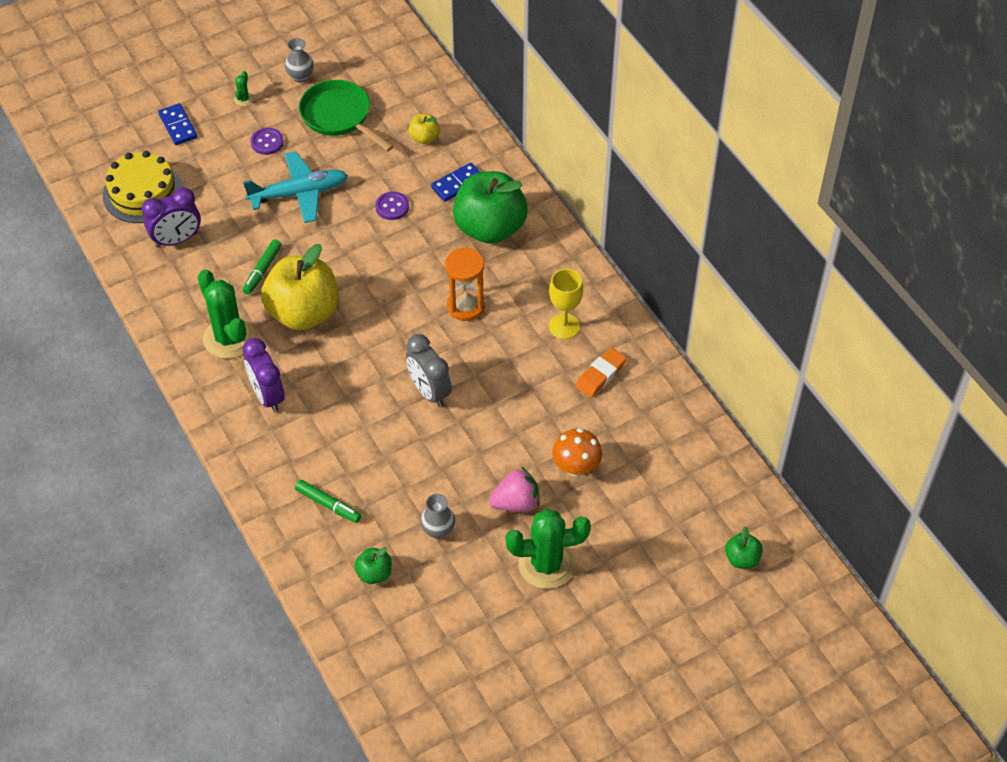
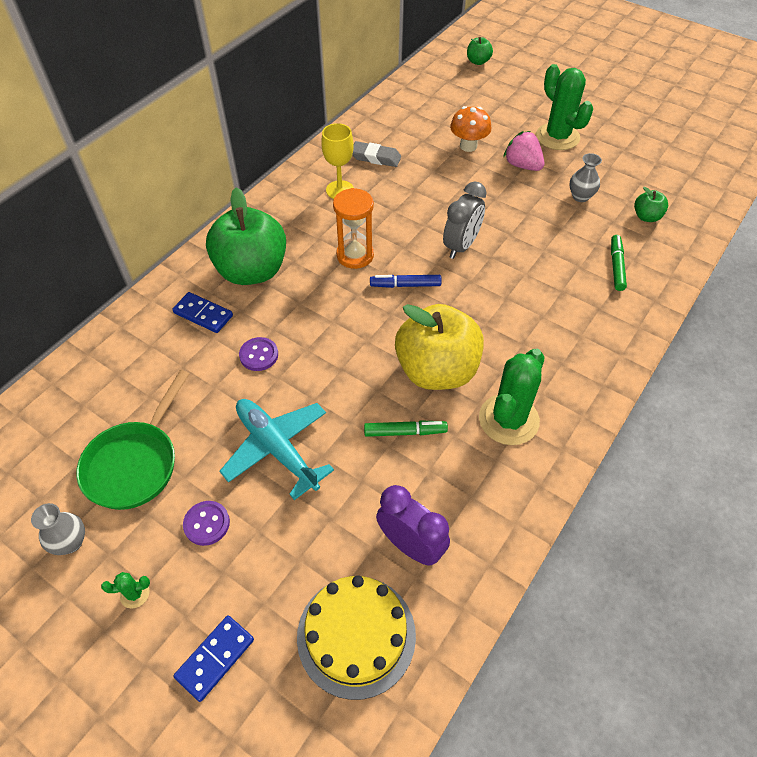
camera: 115 degrees left, 0 degrees up
purple clock [243,338,285,413] -> none
yellow apple [409,114,440,144] -> none
orange eraser [575,347,627,398] -> grey eraser [352,141,401,167]
none -> blue marker [370,275,442,288]

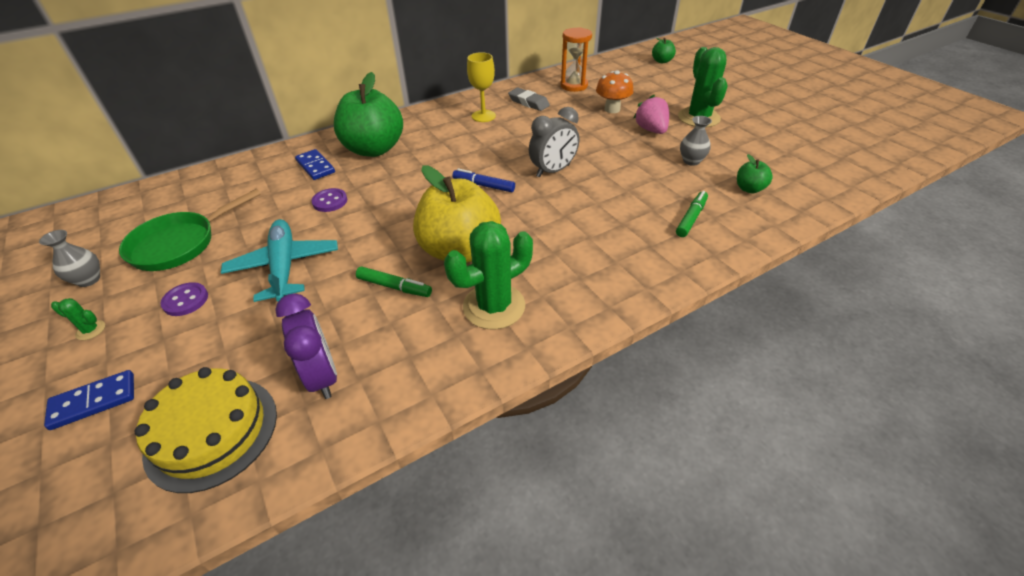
camera: 25 degrees right, 10 degrees down
orange hourglass [333,188,374,269] -> orange hourglass moved to [560,27,592,92]

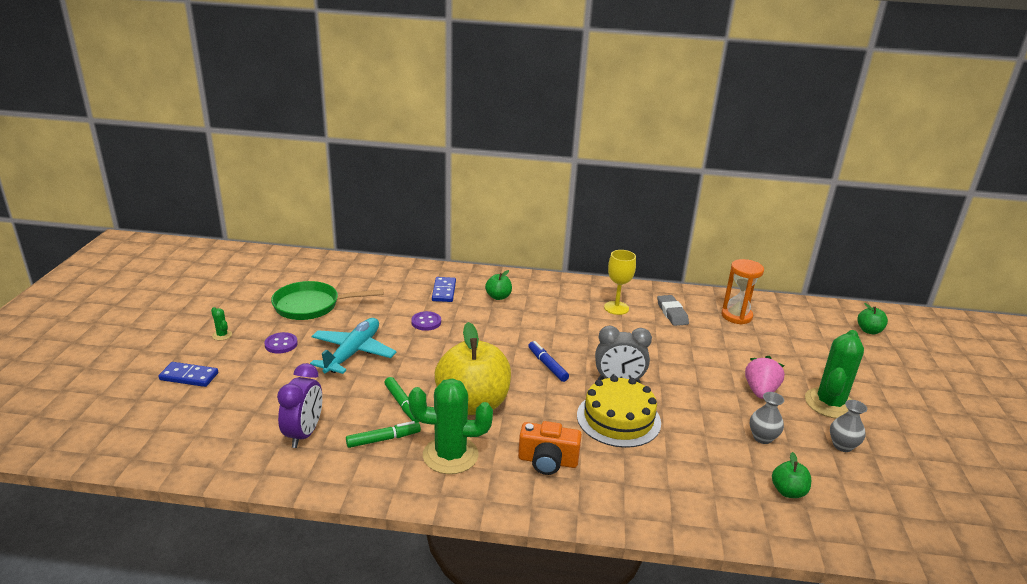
camera: 35 degrees right, 15 degrees down
grey vase [39,230,100,287] -> grey vase moved to [830,400,867,452]
yellow cake [135,367,277,493] -> yellow cake moved to [577,375,661,448]
green apple [334,72,403,157] -> green apple [485,270,512,300], size x0.44
orange mushroom [596,70,633,113] -> none
green marker [676,191,708,237] -> green marker moved to [346,421,421,448]
none -> orange camera [518,421,582,475]

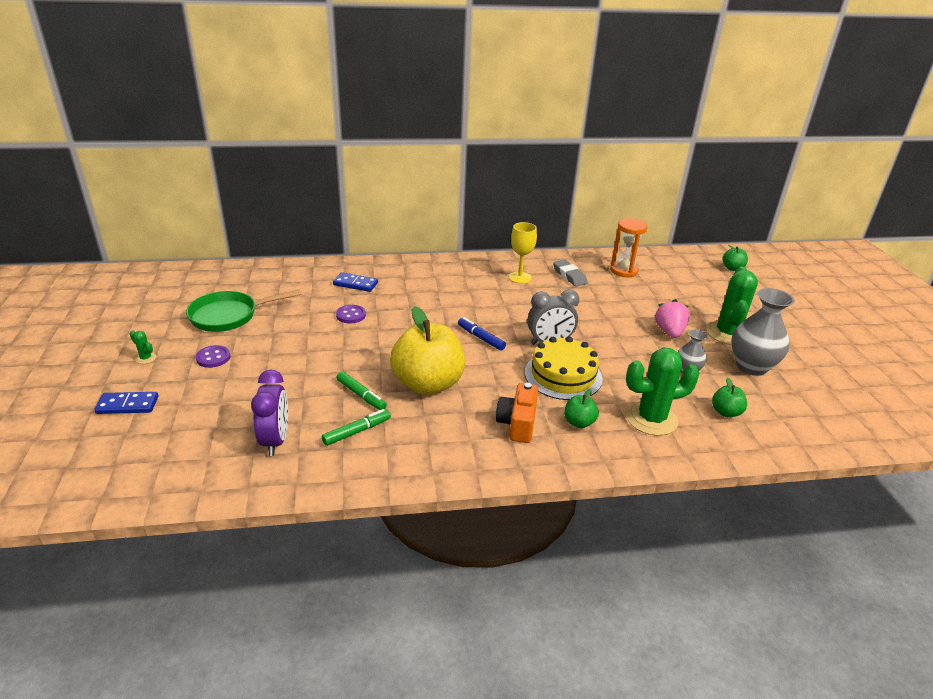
camera: 15 degrees left, 5 degrees up
turquoise plane [310,318,397,374] -> none
green cactus [408,378,493,474] -> green cactus moved to [626,348,700,436]
blue domino [432,277,456,302] -> blue domino turned 60 degrees counterclockwise [333,272,378,292]
green apple [485,270,512,300] -> green apple moved to [564,389,599,428]
orange camera [518,421,582,475] -> orange camera turned 105 degrees clockwise [496,383,538,443]
grey vase [830,400,867,452] -> grey vase [731,288,795,376], size x1.85

